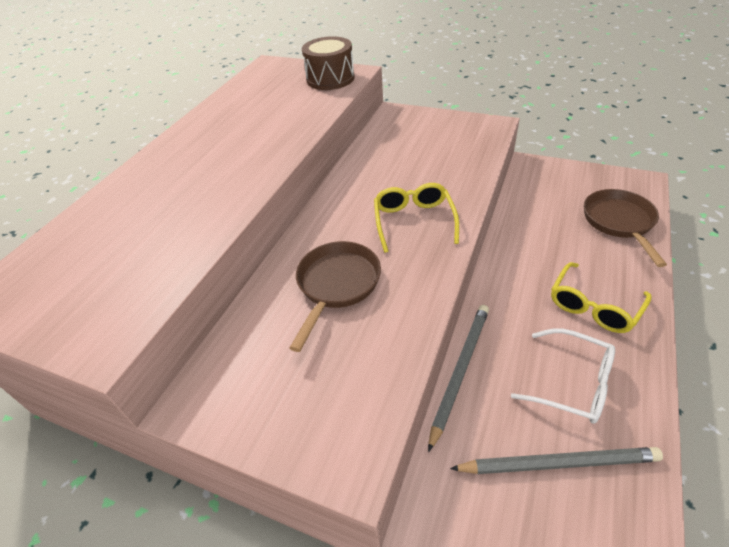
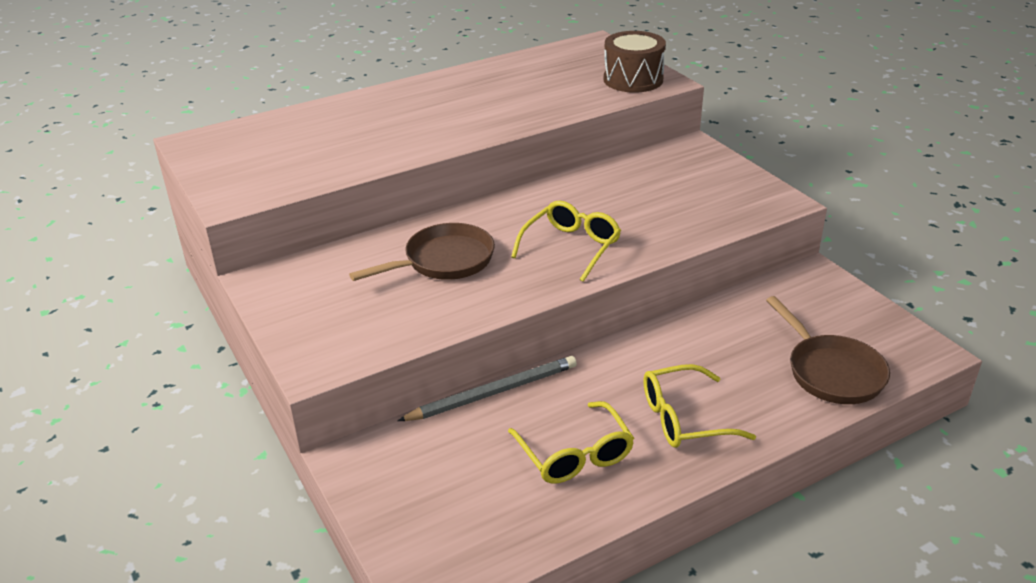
camera: 35 degrees right, 10 degrees down
grey pencil [450,447,663,474] -> none
white glasses [511,328,615,424] -> yellow glasses [508,401,634,483]
brown pan [584,189,667,267] -> brown pan turned 120 degrees clockwise [766,296,890,404]

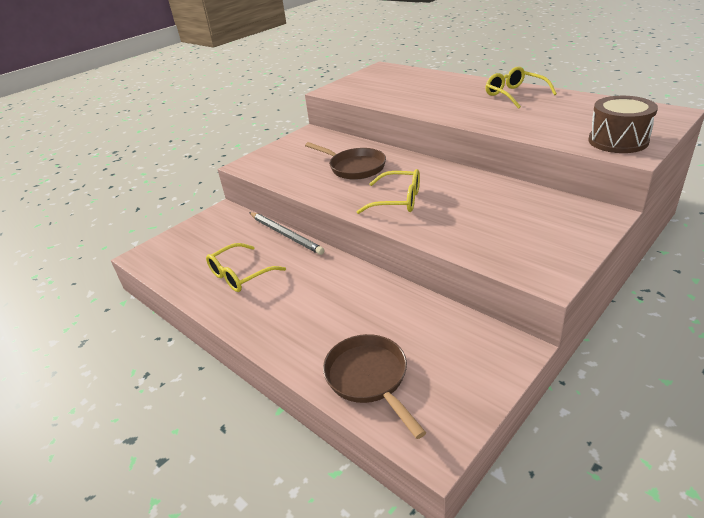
camera: 75 degrees right, 0 degrees up
yellow glasses [643,364,756,448] -> yellow glasses moved to [485,66,557,109]
brown pan [766,296,890,404] -> brown pan turned 105 degrees clockwise [323,334,426,439]

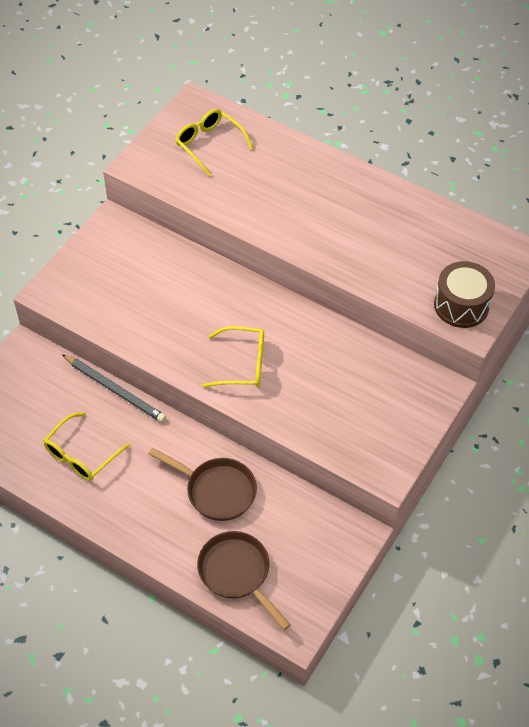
camera: 15 degrees left, 20 degrees up
brown pan [305,142,386,180] -> brown pan moved to [149,447,257,521]
yellow glasses [485,66,557,109] -> yellow glasses moved to [175,109,253,177]

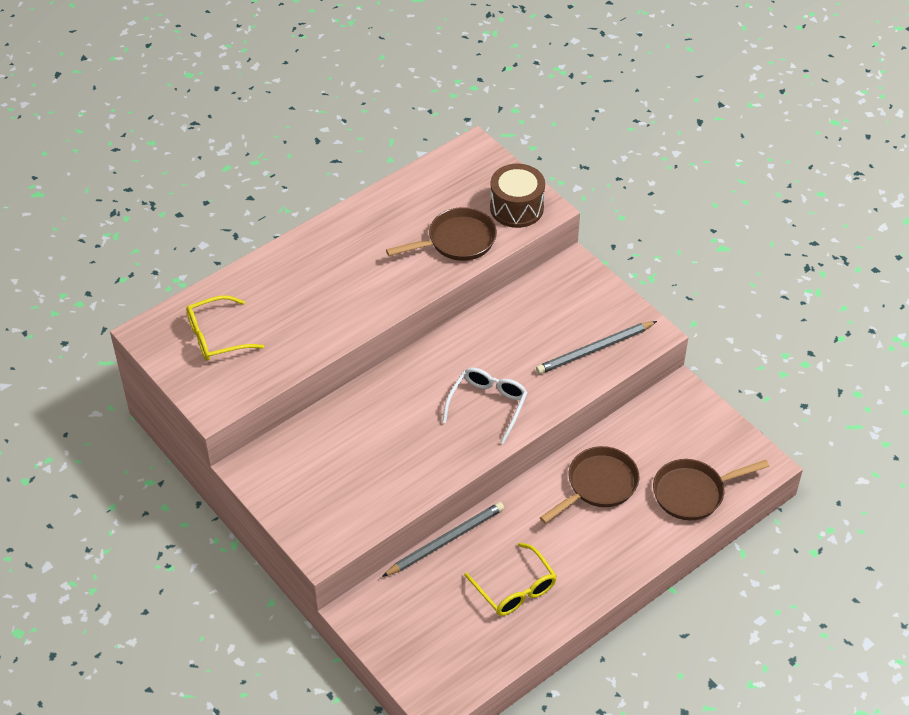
camera: 70 degrees left, 5 degrees down
yellow glasses [202,326,264,387] -> white glasses [442,368,528,444]
none -> brown pan [386,207,497,261]
none -> grey pencil [536,321,657,374]

